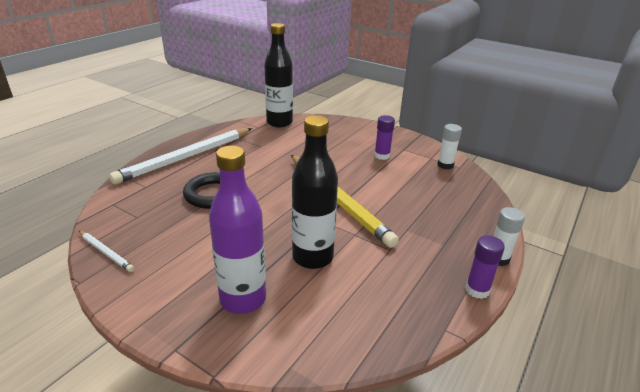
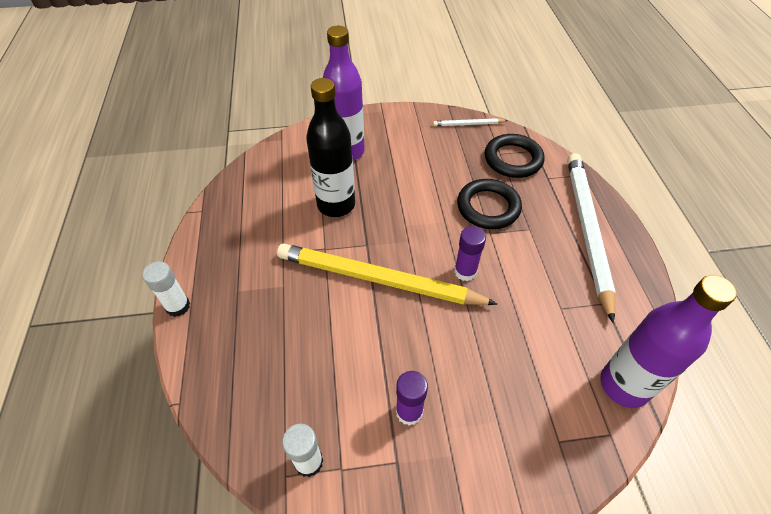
camera: 140 degrees right, 20 degrees up
black bottle [264,23,293,127] -> purple bottle [600,275,737,408]
purple glue stick [465,235,505,299] -> purple glue stick moved to [454,226,486,281]
none -> black ring [485,134,544,178]

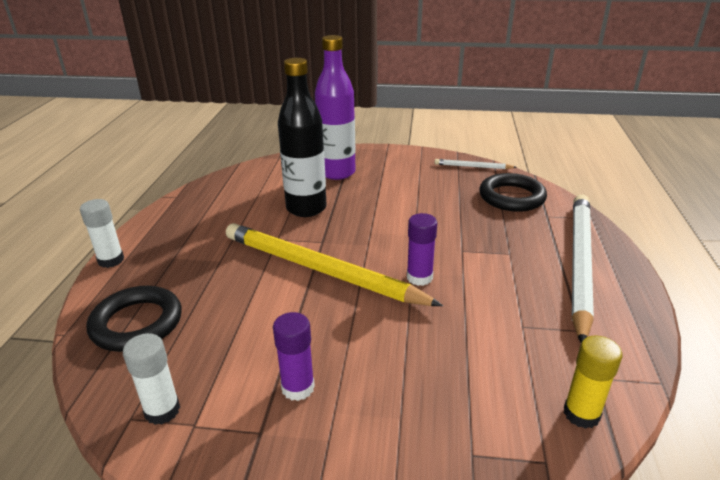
camera: 15 degrees right, 20 degrees down
black ring [457,179,522,229] -> black ring moved to [86,286,182,352]
purple bottle [600,275,737,408] -> yellow glue stick [564,335,622,429]

